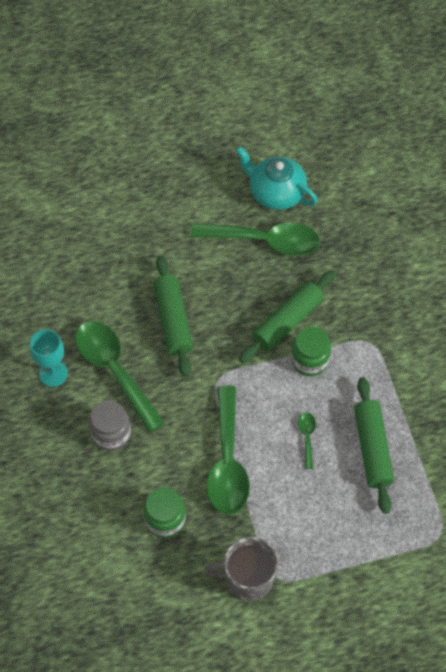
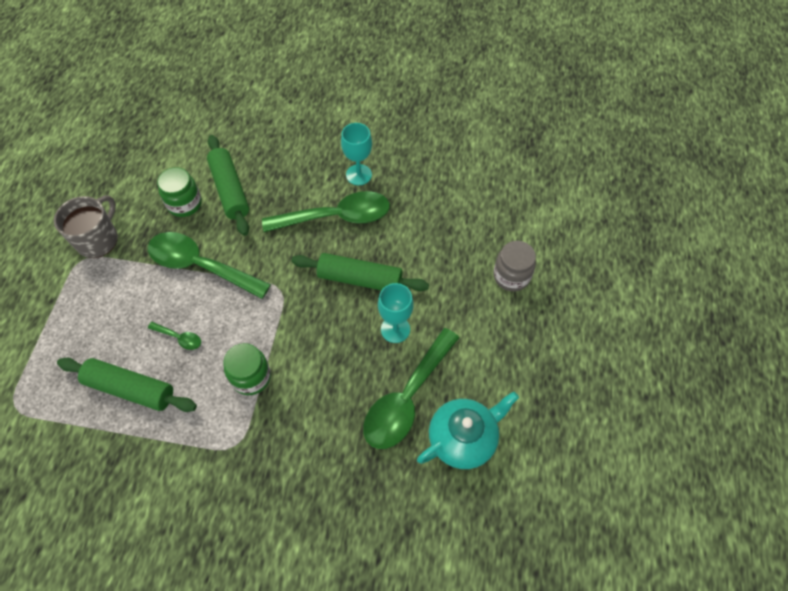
camera: 115 degrees right, 0 degrees up
grey jar [89,401,131,451] -> grey jar moved to [493,241,536,291]
green rolling pin [239,271,336,363] -> green rolling pin moved to [207,135,249,236]
none -> turquoise goblet [378,283,414,343]

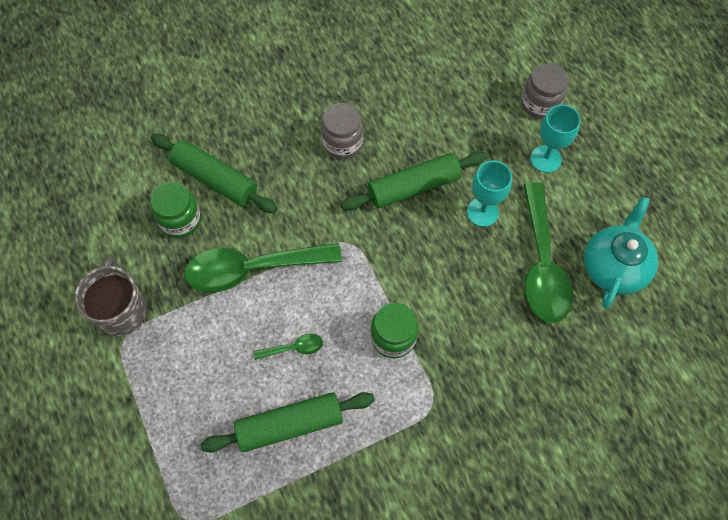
camera: 35 degrees left, 5 degrees up
green spoon [262,191,390,232] -> grey jar [321,103,363,159]
turquoise goblet [341,123,372,185] -> turquoise goblet moved to [531,105,581,173]

